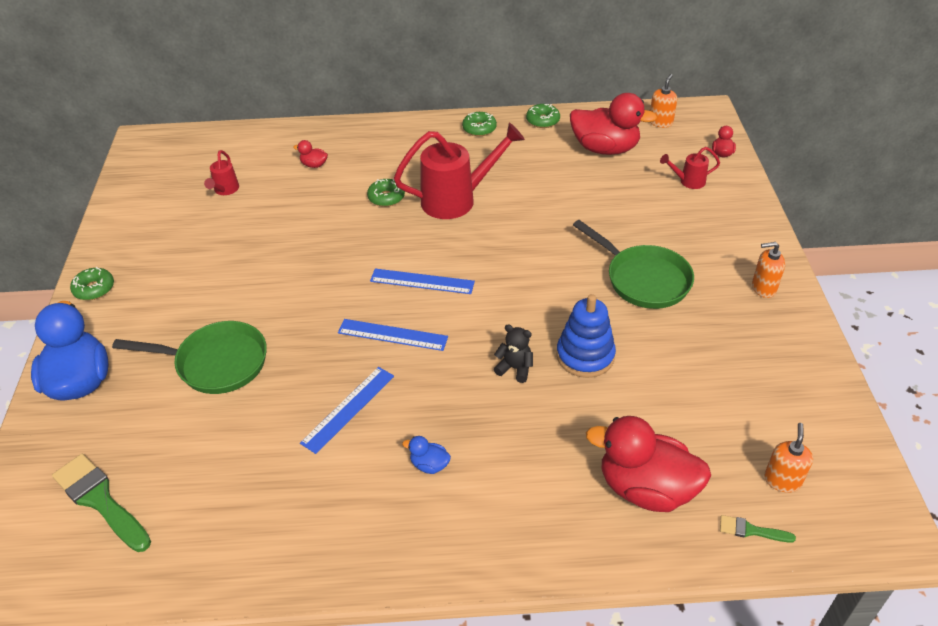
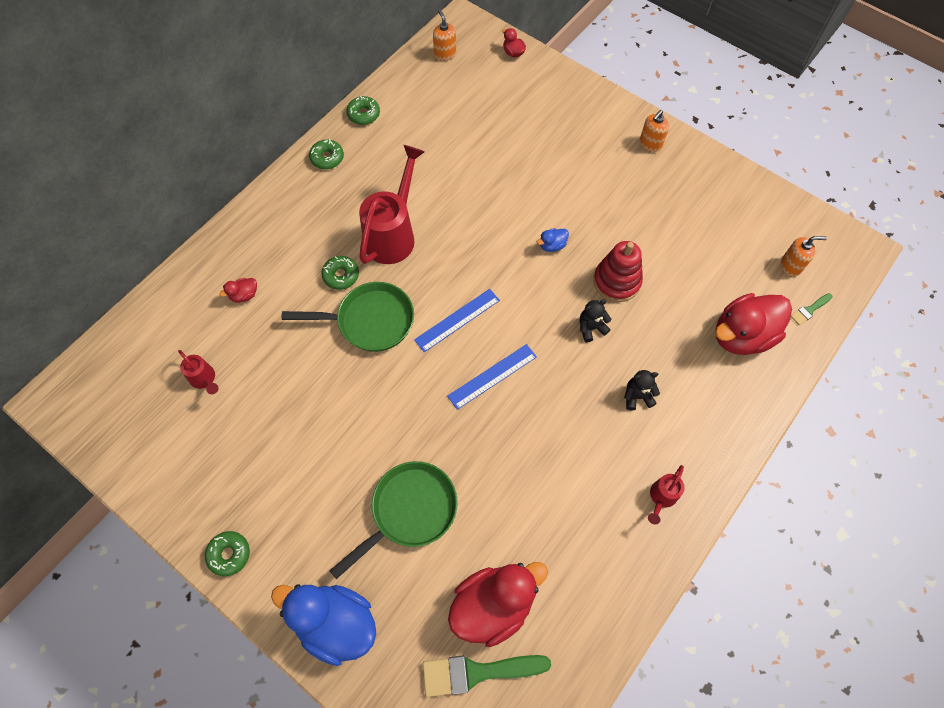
camera: 50 degrees left, 20 degrees up
blue ruler [300,367,394,454] -> none
blue duck [402,436,451,474] -> blue duck moved to [537,228,569,252]
blue stacking toy [556,294,616,378] -> red stacking toy [593,241,643,302]
red duck [570,93,657,155] -> red duck moved to [448,562,548,647]
green pan [573,220,694,309] -> green pan moved to [282,282,414,352]
red watering can [660,147,720,189] -> red watering can moved to [648,465,685,524]
orange soap dispenser [764,423,813,493] -> orange soap dispenser turned 120 degrees clockwise [781,236,827,277]
none -> black teddy bear [624,370,660,410]

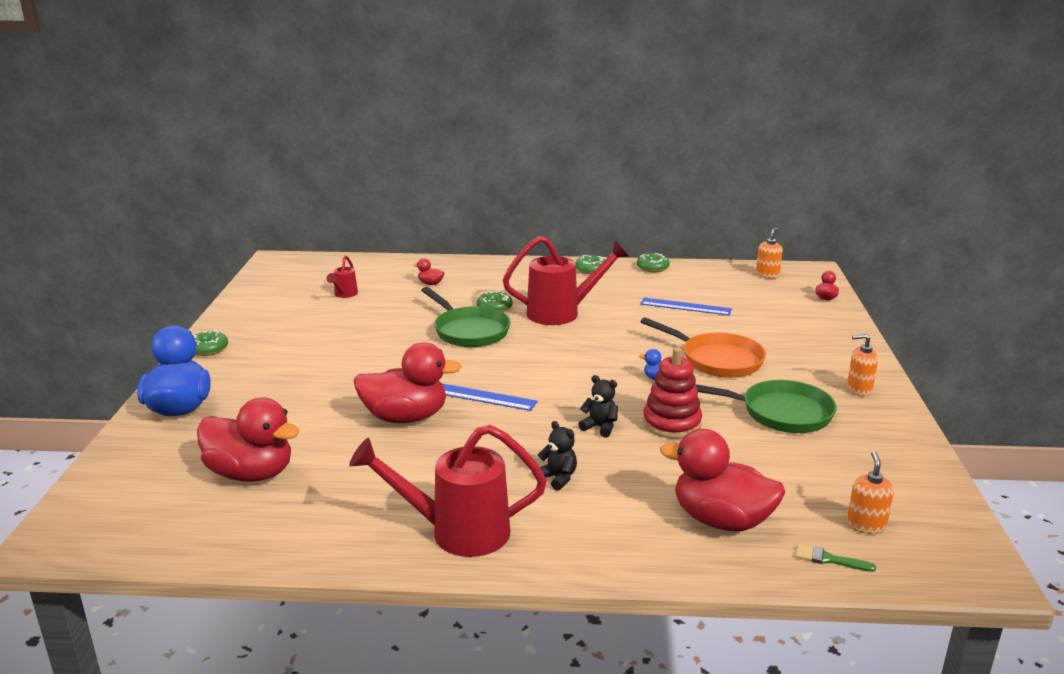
camera: 55 degrees right, 40 degrees down
green pan [330,461,458,579] -> green pan moved to [695,380,837,433]
blue ruler [414,289,500,352] -> blue ruler moved to [640,297,732,316]
green brush [423,655,551,697] -> none
red watering can [648,465,685,524] -> red watering can [349,424,547,557], size x2.10
orange soap dispenser [781,236,827,277] -> orange soap dispenser turned 135 degrees counterclockwise [847,452,894,534]
none -> red duck [353,342,462,423]
none -> orange pan [641,317,766,378]

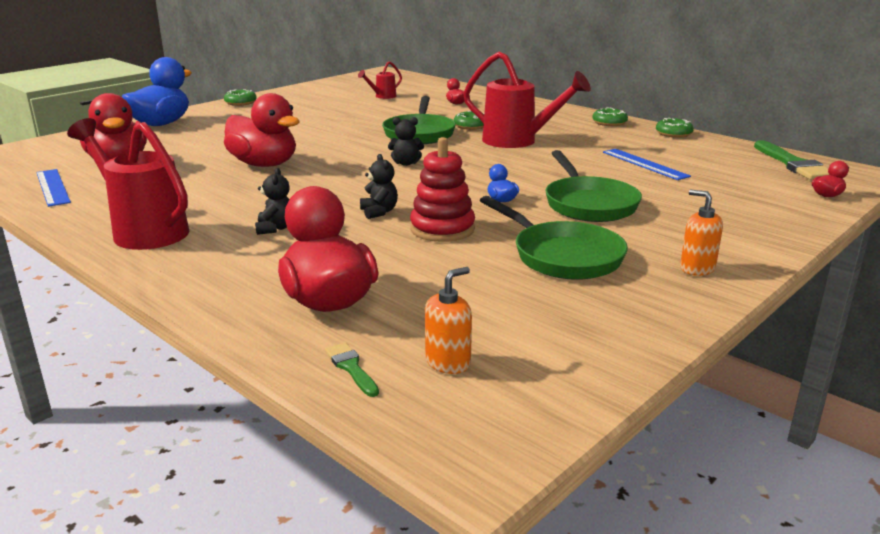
camera: 40 degrees right, 0 degrees up
blue ruler [443,384,538,411] -> blue ruler moved to [36,169,71,207]
orange pan [641,317,766,378] -> green pan [545,150,642,222]
orange soap dispenser [756,228,783,279] -> green brush [754,140,829,180]
none -> black teddy bear [388,117,424,166]

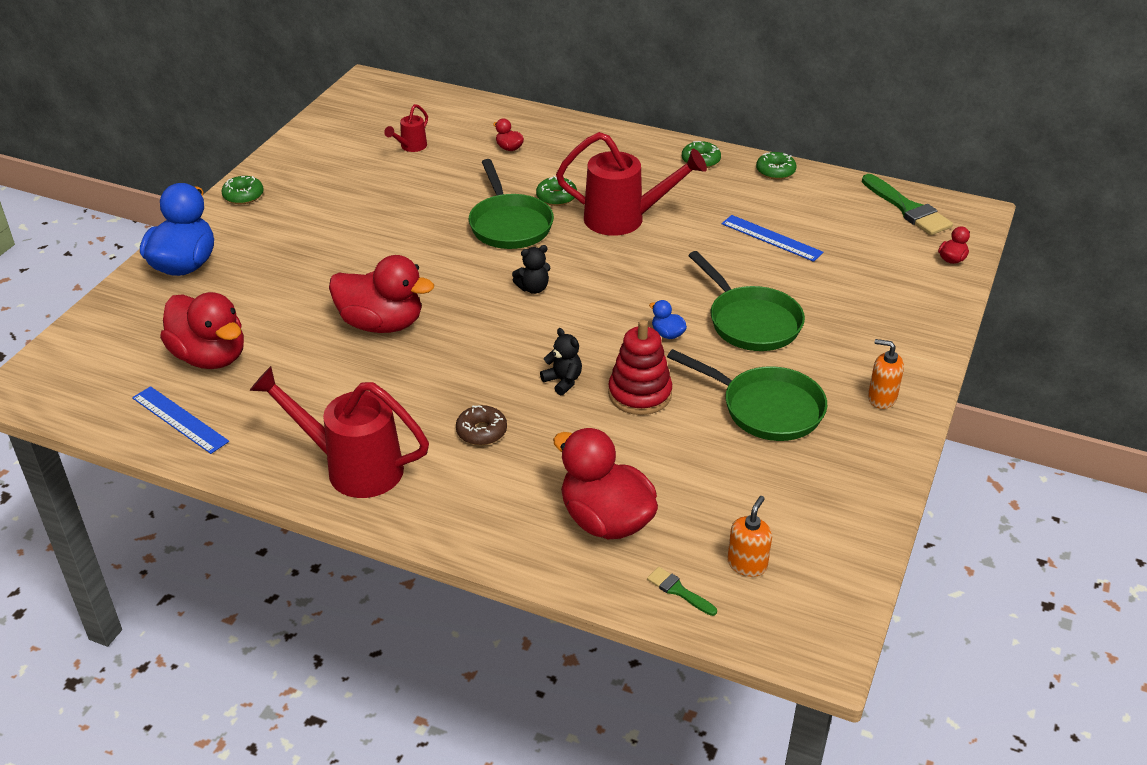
camera: 20 degrees left, 15 degrees up
black teddy bear [255,168,290,235] -> brown donut [456,405,507,445]

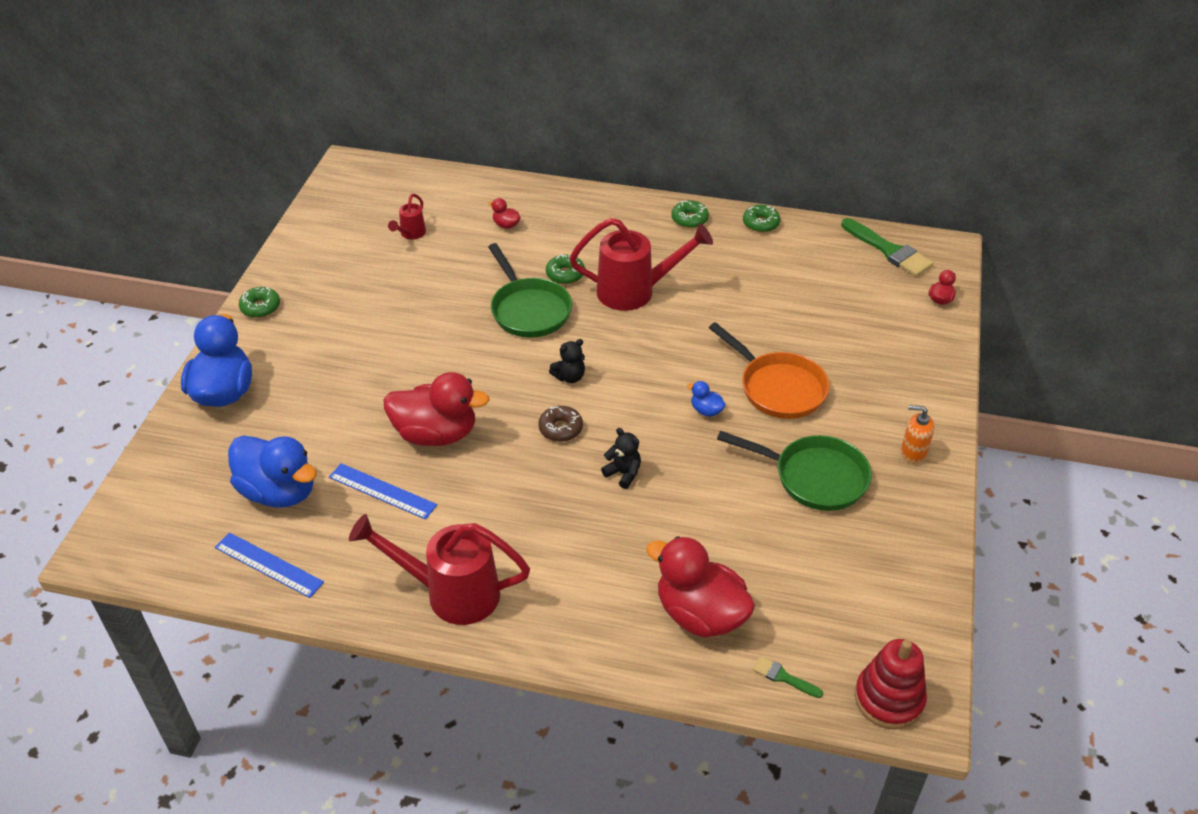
camera: 10 degrees left, 5 degrees up
red duck [160,292,244,369] -> blue duck [228,435,317,508]
brown donut [456,405,507,445] -> brown donut moved to [538,406,583,442]
red stacking toy [608,320,672,415] -> red stacking toy moved to [855,639,927,729]
green pan [688,251,805,351] -> orange pan [709,322,830,419]
blue ruler [722,215,824,262] -> blue ruler moved to [329,463,437,520]
orange soap dispenser [728,496,772,577] -> none

